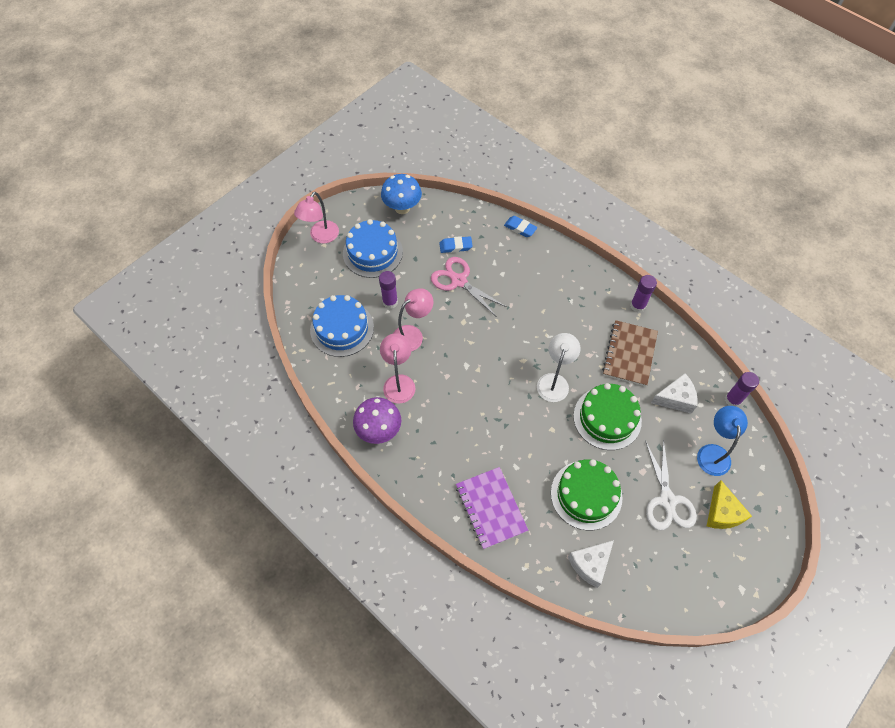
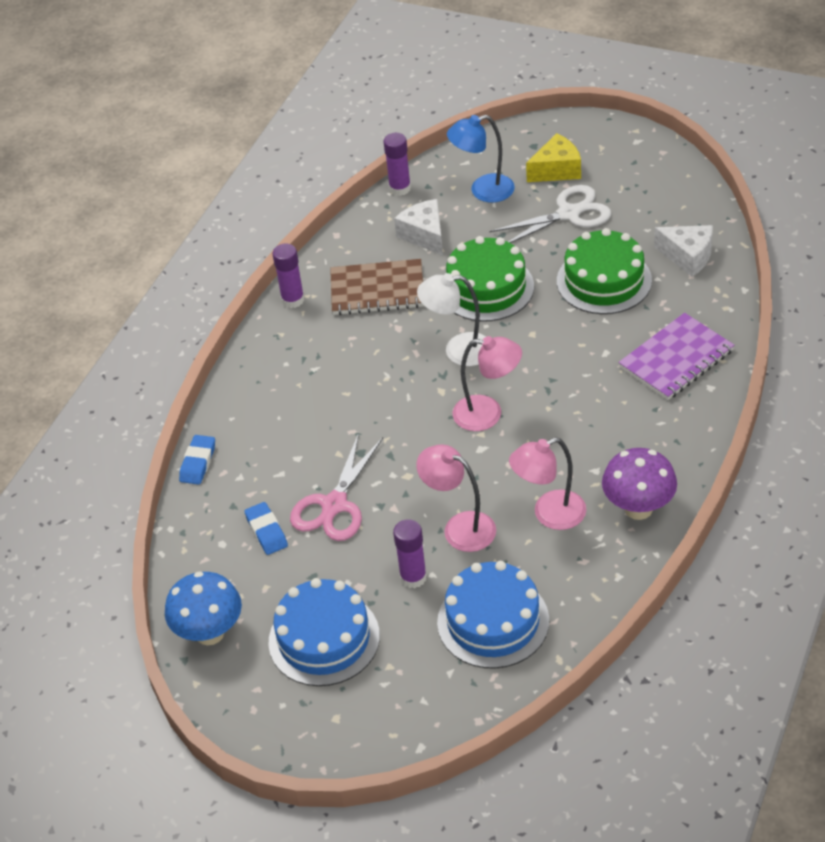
camera: 105 degrees left, 15 degrees down
pink lamp [294,192,339,243] -> pink lamp moved to [453,336,522,431]

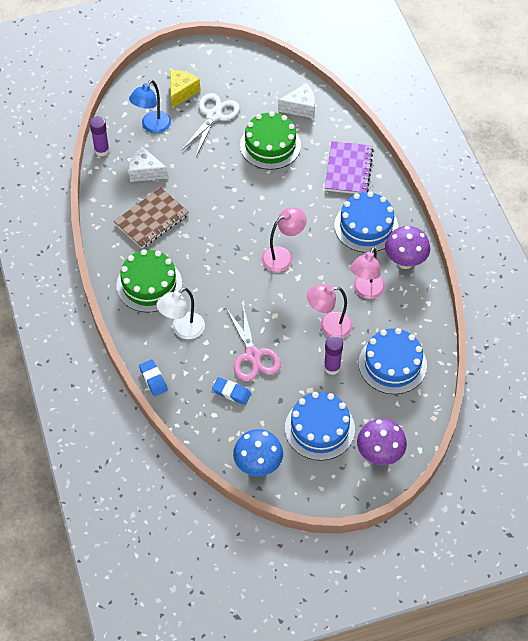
camera: 45 degrees left, 10 degrees up
purple glue stick [272,243,304,308] -> none
white lamp [417,273,486,366] -> white lamp moved to [156,288,205,339]
green cake [445,236,534,322] -> green cake moved to [117,249,182,313]
none -> blue cake [334,192,398,253]
none -> purple mushroom [357,418,407,465]

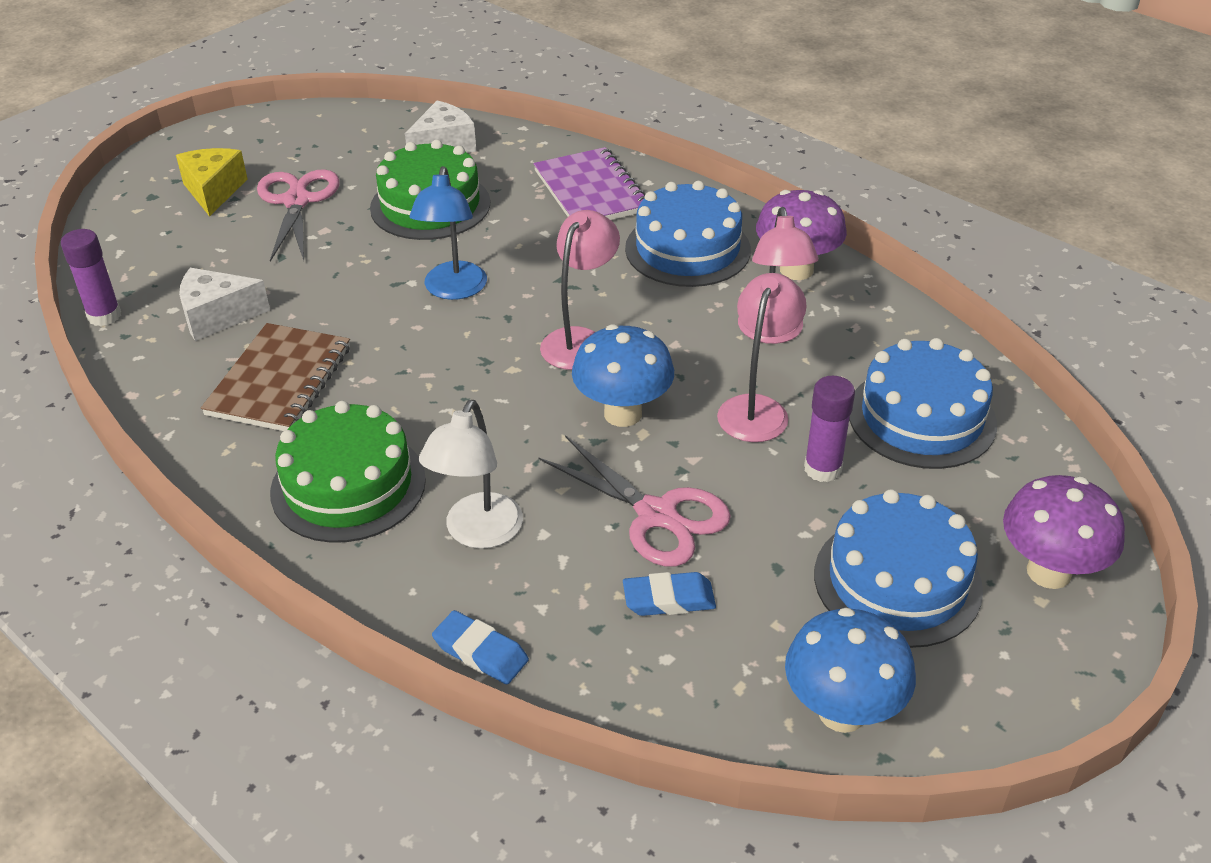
camera: 30 degrees left, 15 degrees down
blue lamp [129,80,171,133] -> blue lamp moved to [409,166,487,300]
white scissors [182,93,240,156] -> pink scissors [257,169,339,262]
pink lamp [307,284,353,338] -> pink lamp turned 150 degrees clockwise [717,273,807,442]
none -> blue mushroom [572,324,674,427]

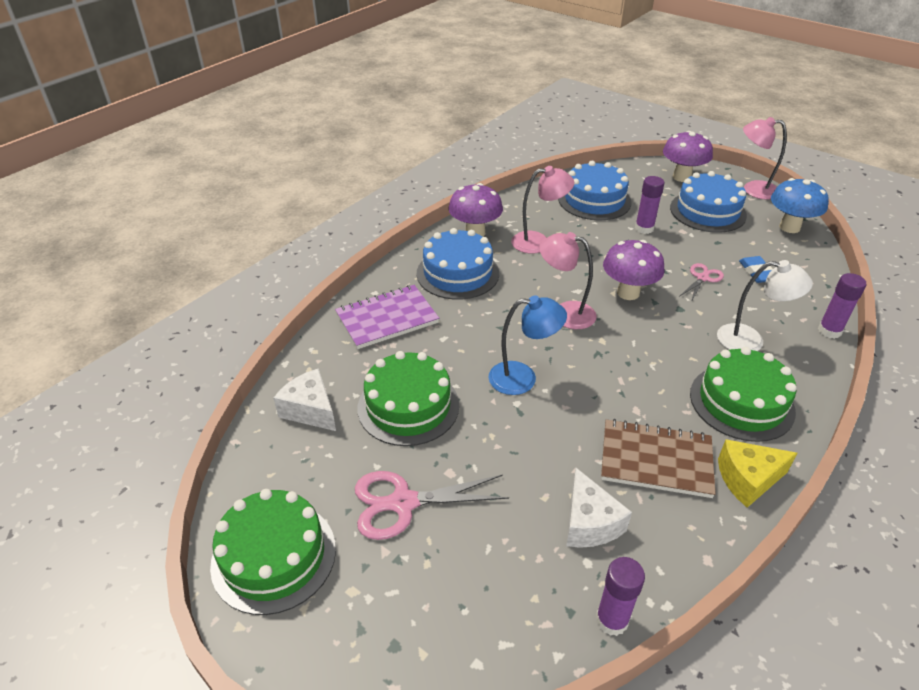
camera: 95 degrees left, 0 degrees up
yellow cheese [176,148,248,217] -> yellow cheese moved to [718,439,797,508]
blue eraser [432,610,529,684] -> purple glue stick [818,273,866,339]
pink scissors [539,435,731,567] -> pink scissors [679,263,724,302], size x0.58
blue mushroom [572,324,674,427] -> purple mushroom [603,240,665,300]
pink lamp [717,273,807,442] -> pink lamp moved to [743,117,787,200]
none -> green cake [210,489,336,615]

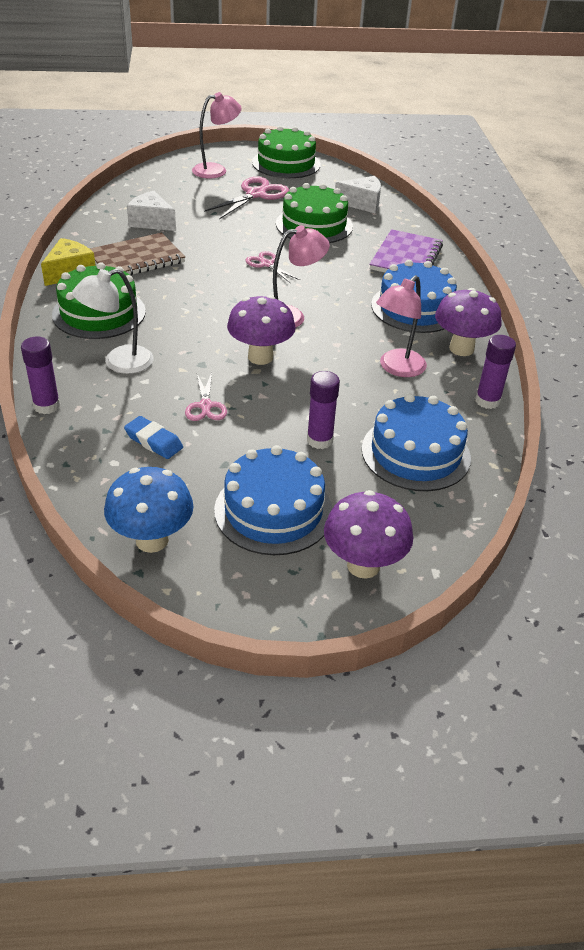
camera: 135 degrees right, 0 degrees up
blue lamp [488,295,567,395] -> pink scissors [245,251,300,283]
purple glue stick [596,557,645,636] -> purple glue stick moved to [475,335,516,409]
pink lamp [743,117,787,200] -> pink lamp moved to [192,92,242,178]

